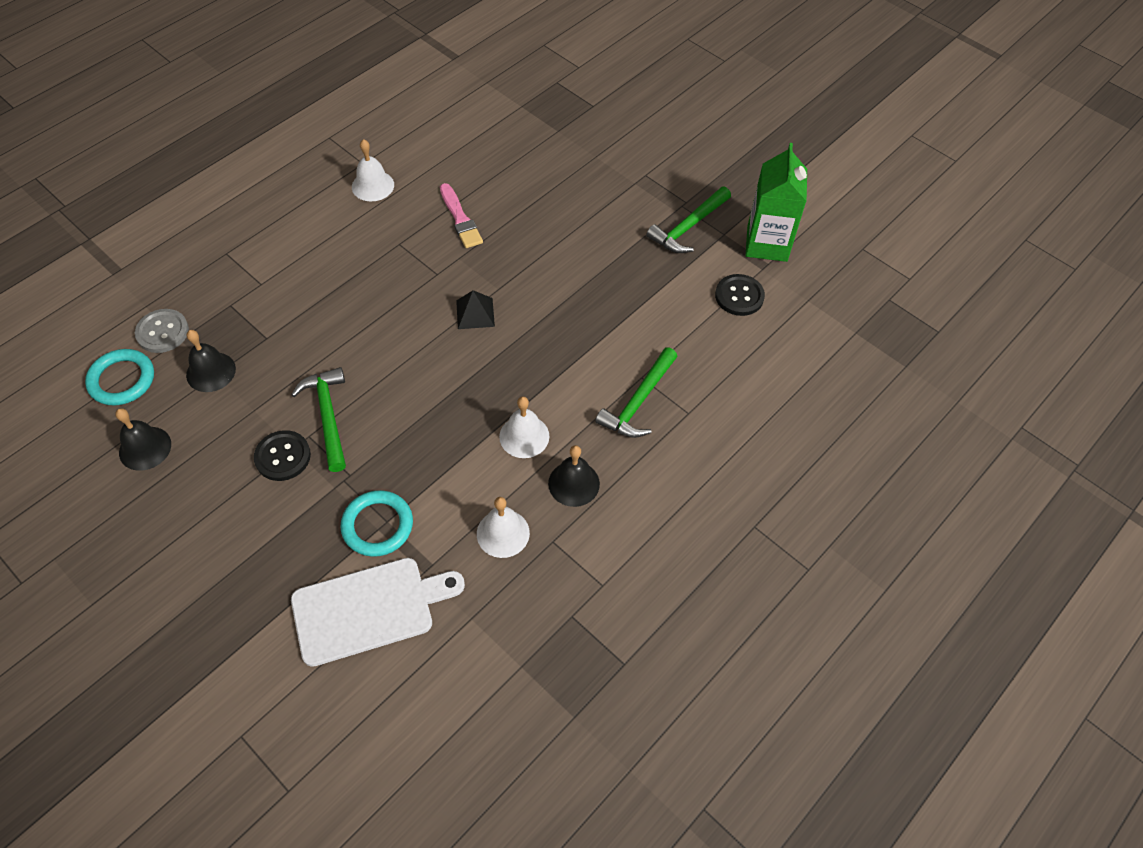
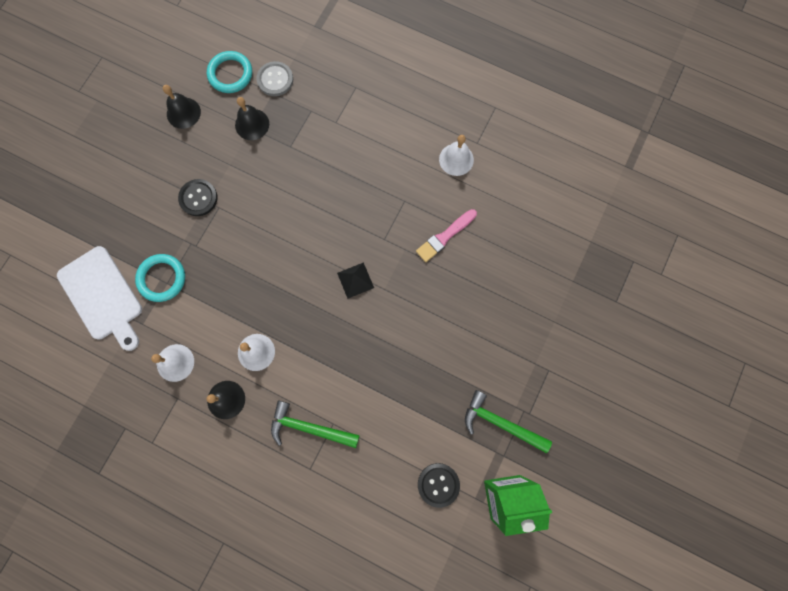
camera: 75 degrees right, 20 degrees up
green hammer [291,367,346,472] -> none

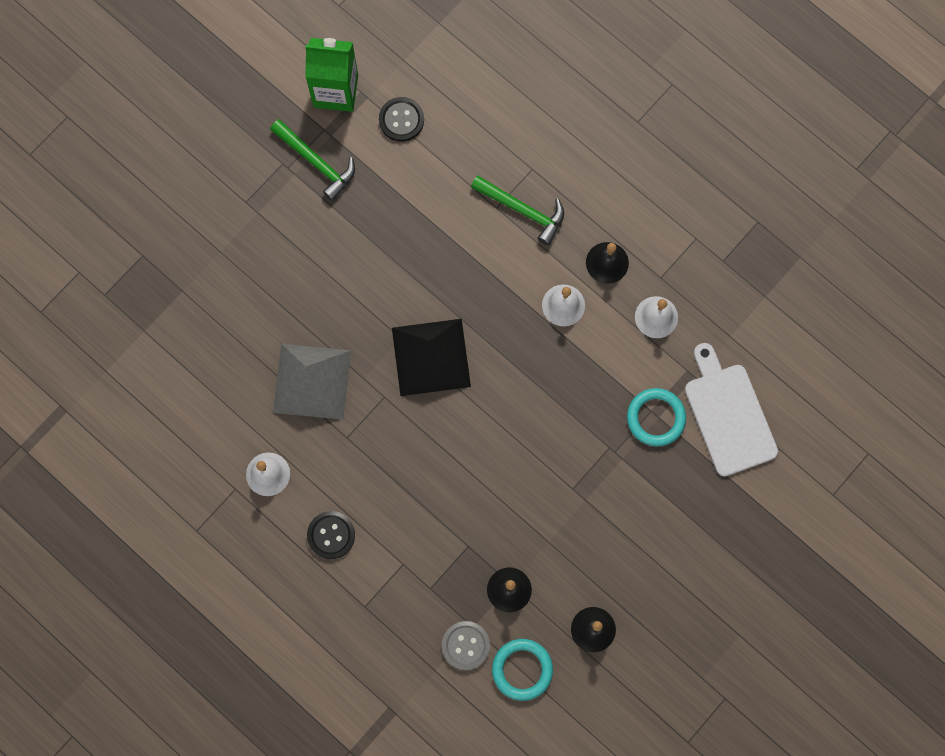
camera: 165 degrees left, 0 degrees up
black button [178,179,217,216] -> black button moved to [307,511,355,559]
black pyramid [337,262,374,299] -> black pyramid [392,319,471,396], size x2.06
pink brush [416,209,477,262] -> grey pyramid [273,344,351,420]

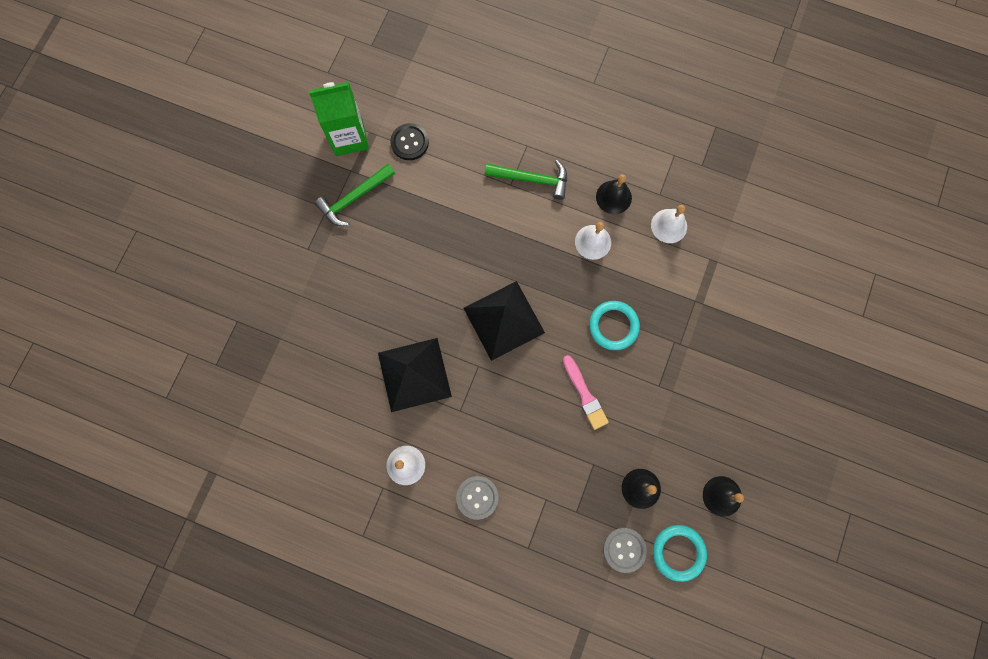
camera: 20 degrees left, 0 degrees up
green hammer [270,119,355,201] -> green hammer turned 120 degrees clockwise [315,164,395,226]
grey pyramid [273,344,351,420] -> black pyramid [378,338,452,412]
black button [307,511,355,559] -> grey button [456,476,499,520]
turquoise ring [627,388,686,446] -> turquoise ring moved to [589,301,640,350]
white cutting board [685,343,778,477] -> none
none -> pink brush [563,355,609,430]

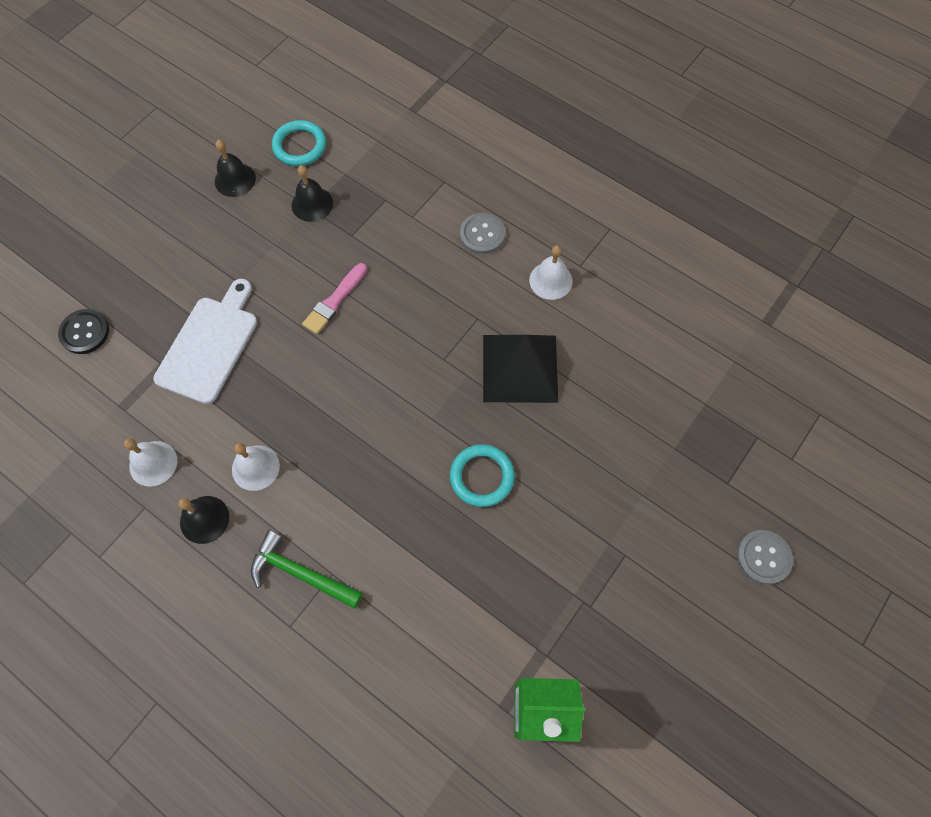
camera: 165 degrees left, 10 degrees down
green hammer [315,164,395,226] -> none
black button [390,123,429,160] -> black button moved to [58,309,109,354]
black pyramid [463,281,545,361] -> none
pink brush [563,355,609,430] -> pink brush turned 135 degrees counterclockwise [302,263,367,334]
turquoise ring [589,301,640,350] -> turquoise ring moved to [450,444,515,507]
grey button [603,528,647,573] -> grey button moved to [737,530,793,584]
none -> white cutting board [153,279,257,404]

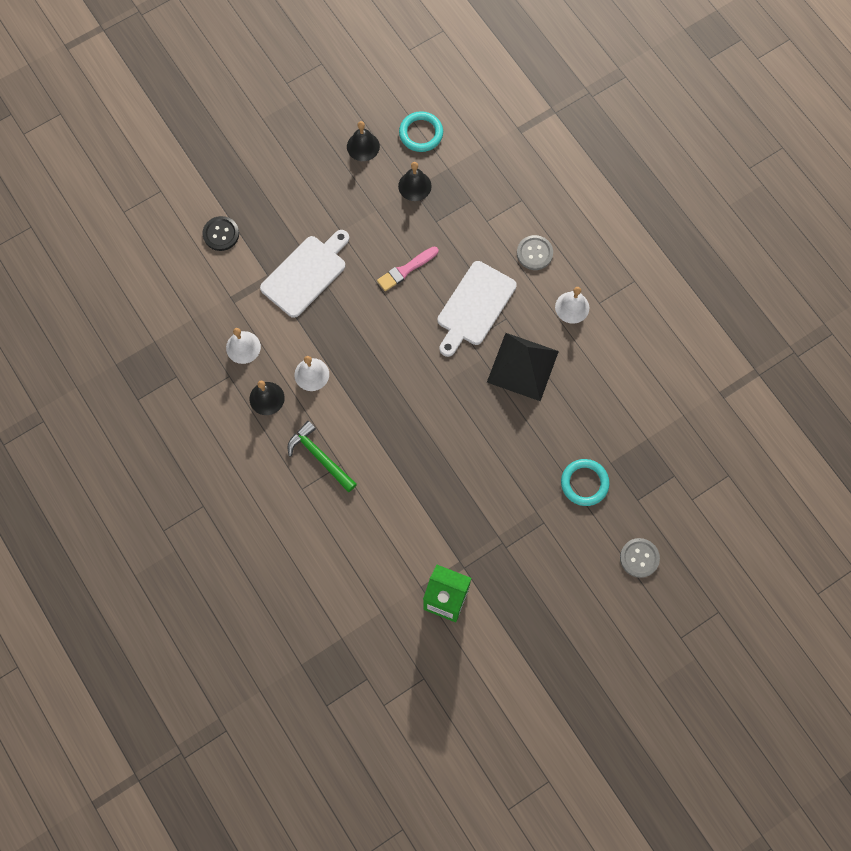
camera: 20 degrees right, 5 degrees up
turquoise ring [450,444,515,507] -> turquoise ring moved to [561,459,610,506]
none -> white cutting board [437,261,517,357]

